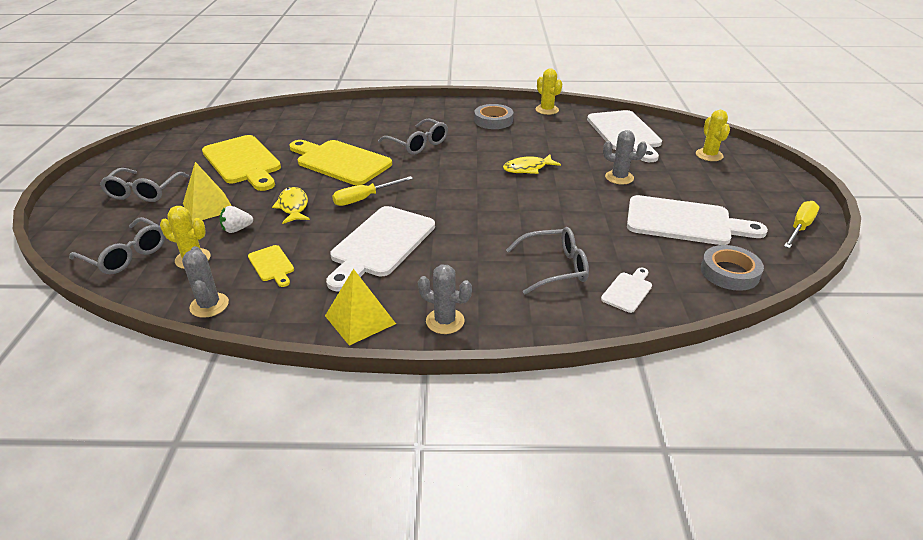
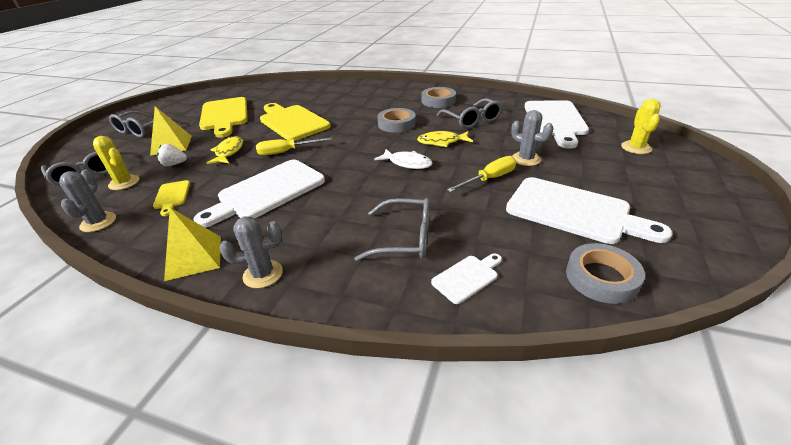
camera: 20 degrees right, 0 degrees up
grey glasses [378,118,448,155] -> grey glasses moved to [437,98,502,129]
grey cactus [418,265,472,334] -> grey cactus turned 60 degrees counterclockwise [219,217,283,288]
yellow cactus [535,68,562,115] -> none
yellow screwdriver [784,201,819,248] -> yellow screwdriver moved to [447,156,516,192]
none -> white fish [374,149,433,169]
none -> grey tape [377,108,416,132]

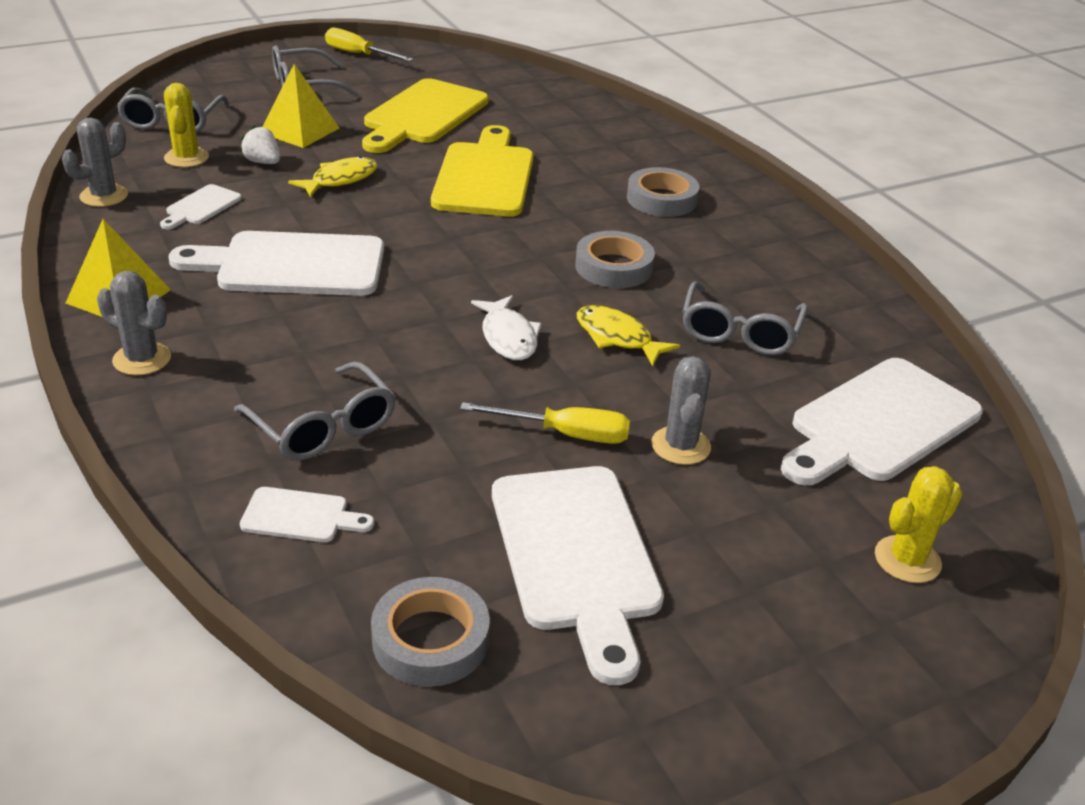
camera: 40 degrees right, 0 degrees up
yellow cutting board [153,180,190,216] -> white cutting board [160,184,242,229]
yellow screwdriver [256,137,332,155] -> yellow screwdriver moved to [325,28,414,62]
grey tape [422,87,456,108] -> grey tape moved to [627,167,699,217]

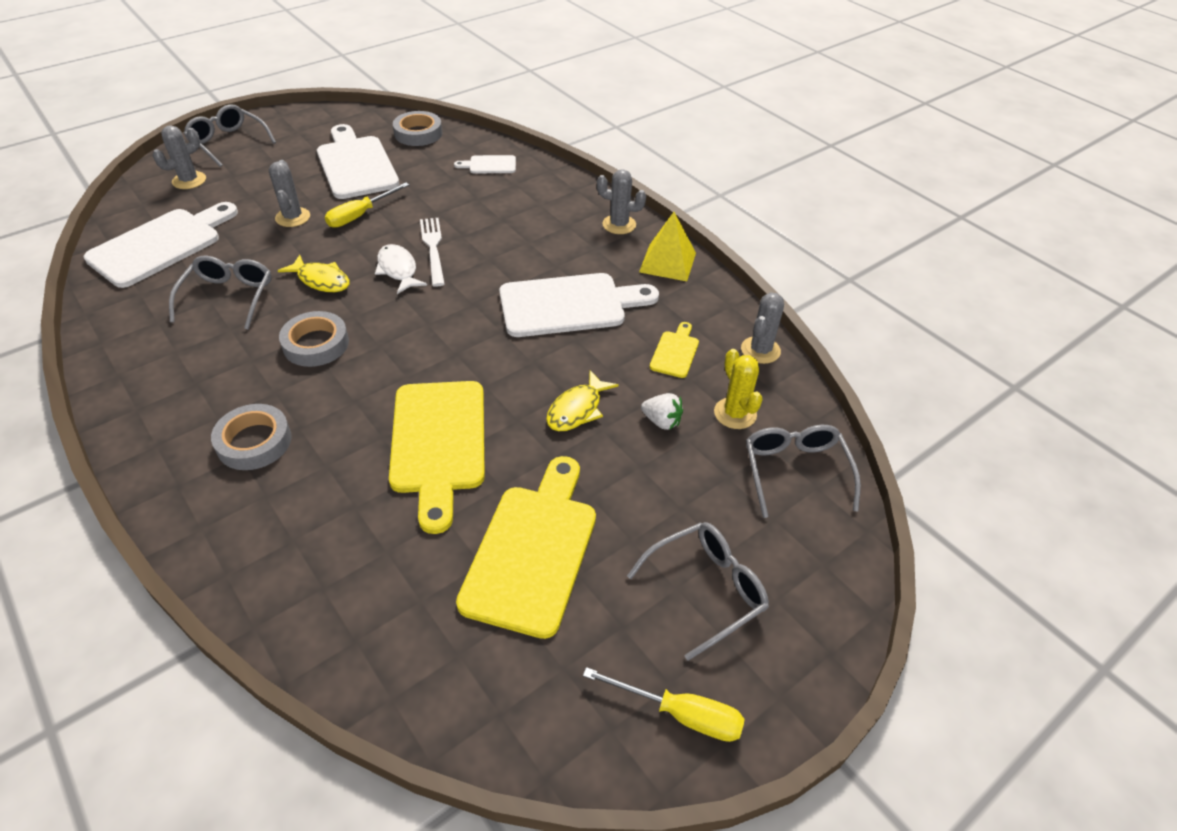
camera: 170 degrees right, 10 degrees up
white cutting board [160,184,242,229] -> yellow cutting board [650,322,699,378]
grey glasses [234,361,395,461] -> grey glasses moved to [184,104,276,167]
yellow pyramid [262,64,339,148] -> none
yellow screwdriver [460,402,630,444] -> yellow screwdriver turned 45 degrees counterclockwise [325,182,409,228]
yellow cactus [875,466,962,583] -> grey cactus [153,125,206,189]
none -> white fork [420,218,445,287]

